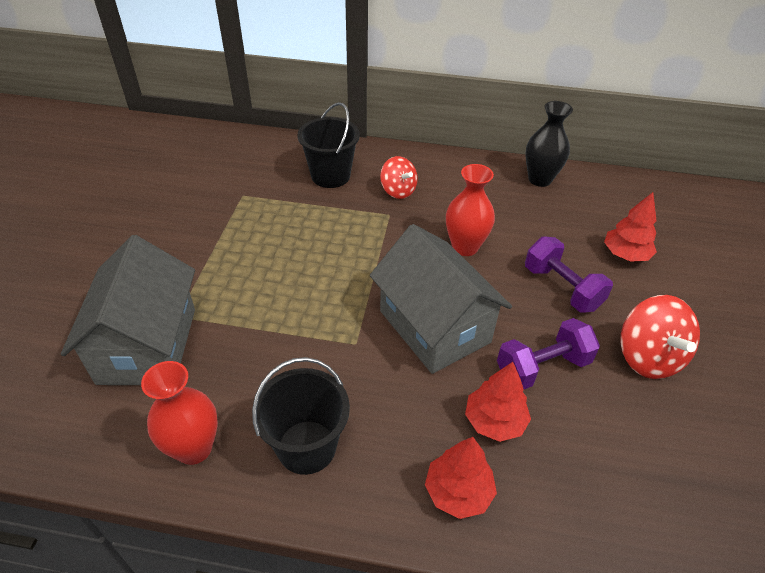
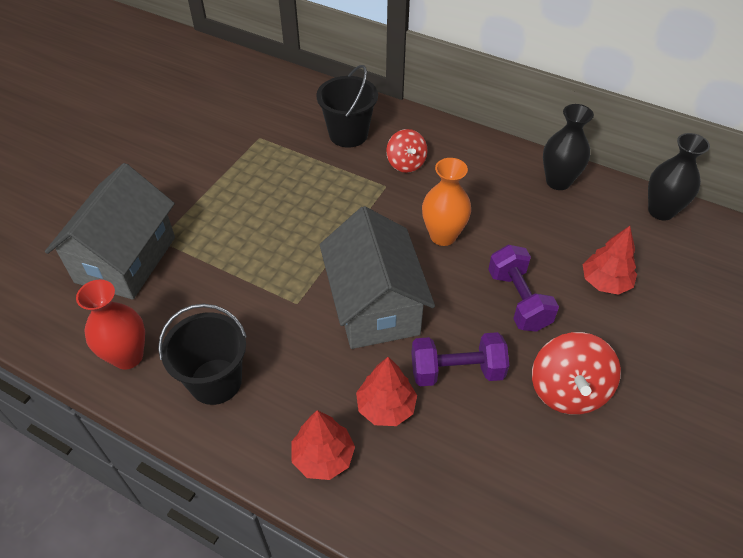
camera: 20 degrees right, 5 degrees up
red vase [446,164,495,256] -> orange vase [422,158,471,246]
none -> black vase [648,133,710,221]

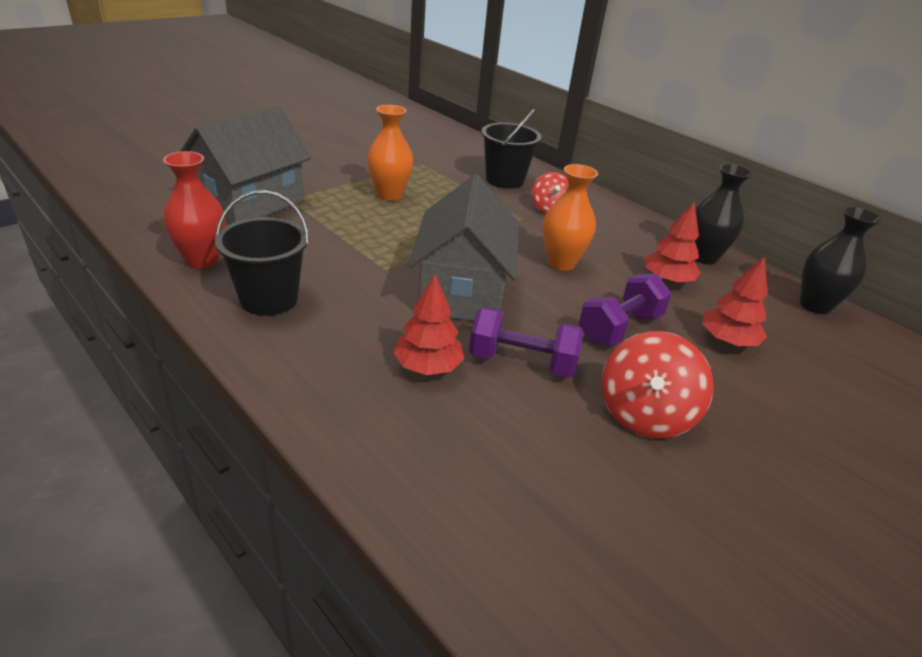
camera: 15 degrees right, 15 degrees down
red tree [291,410,355,480] -> red tree moved to [645,202,700,284]
purple dumbbell [488,245,559,332] -> purple dumbbell turned 45 degrees clockwise [579,274,672,346]
none -> orange vase [367,105,413,201]

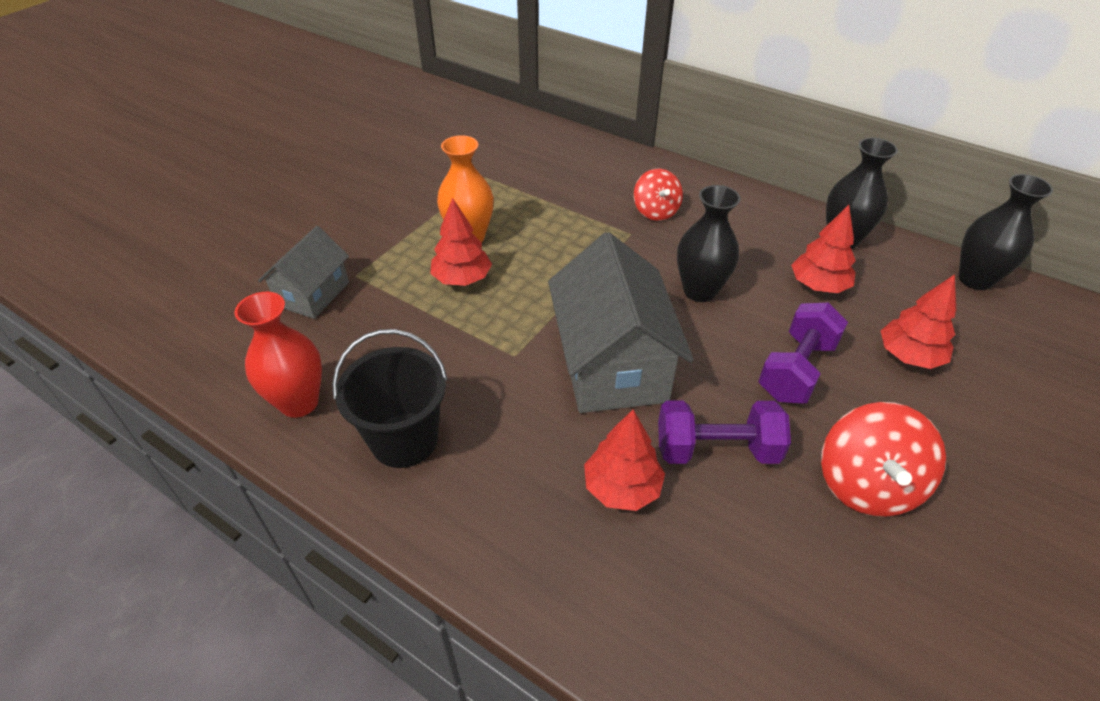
camera: 10 degrees left, 10 degrees up
grey house [180,106,311,224] -> grey house [258,226,349,319], size x0.58
black bucket [481,109,541,189] -> none
orange vase [543,164,598,271] -> black vase [677,185,741,302]
none -> red tree [430,198,492,286]

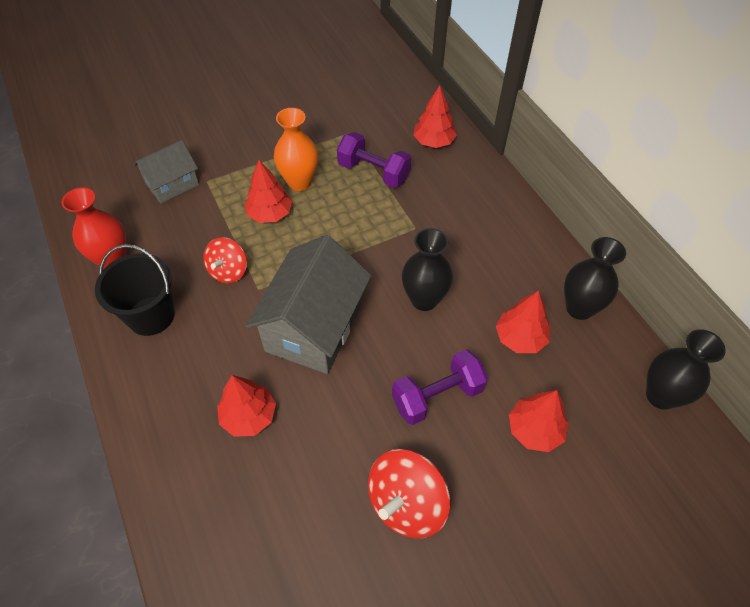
camera: 30 degrees right, 10 degrees up
red spinning top [634,169,683,221] -> red spinning top moved to [204,237,247,283]
purple dumbbell [658,401,791,464] -> purple dumbbell moved to [337,132,411,188]
none -> red tree [413,85,457,148]

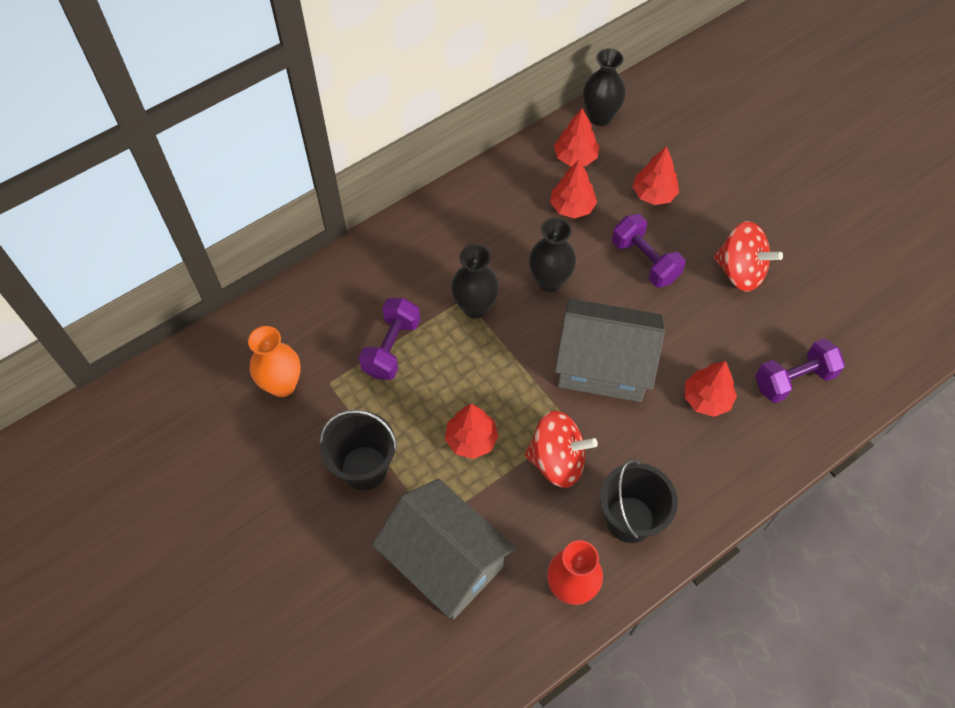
camera: 100 degrees left, 5 degrees up
grey house [134,140,199,204] -> grey house [372,479,515,620], size x1.73
red spinning top [204,237,247,283] -> red spinning top [525,411,598,488], size x1.54
orange vase [274,108,318,191] -> orange vase moved to [248,326,301,397]
red tree [413,85,457,148] -> red tree moved to [554,108,599,166]
black vase [564,237,626,320] -> black vase moved to [451,245,499,318]
none -> black bucket [320,410,397,490]
none -> purple dumbbell [755,338,845,403]

